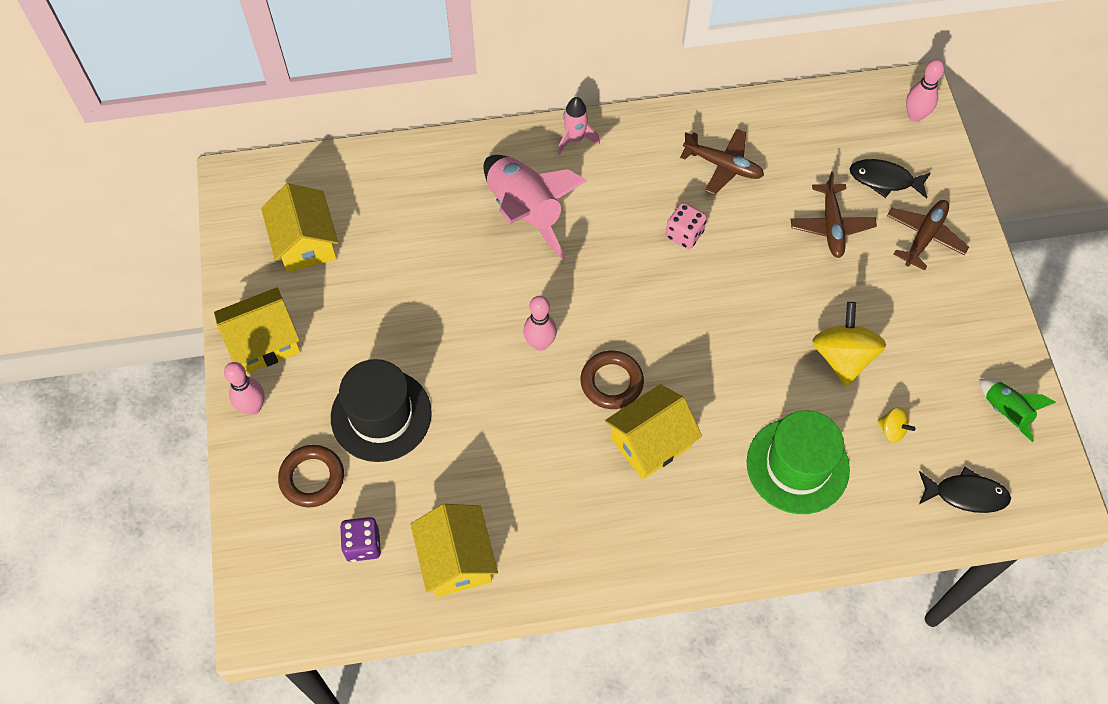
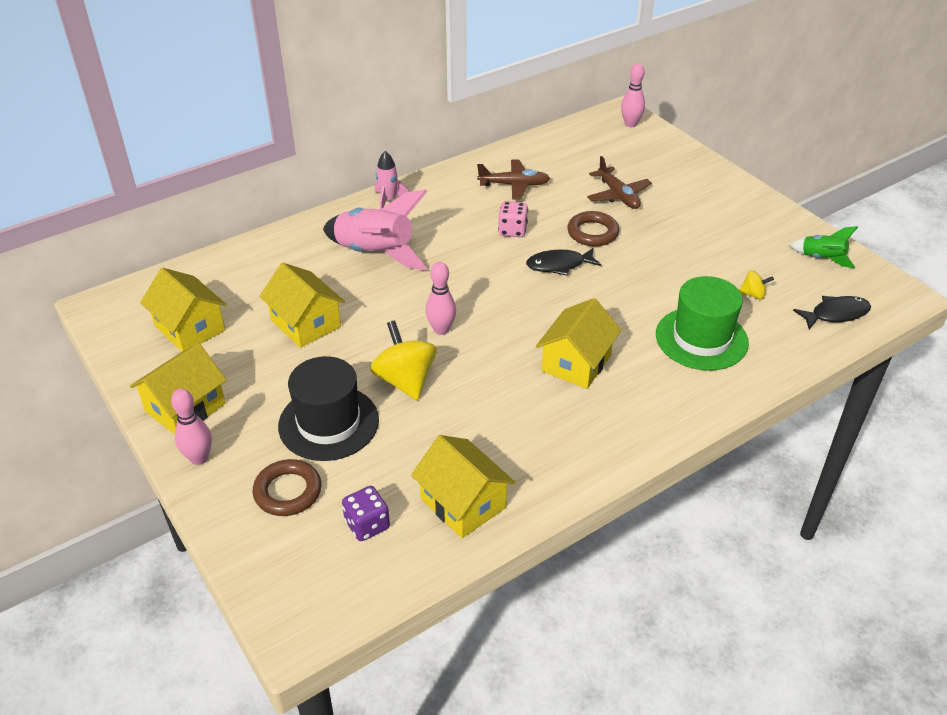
camera: 25 degrees left, 20 degrees down
brown ring [580,351,644,409] -> brown ring moved to [567,211,619,246]
yellow spinning top [812,302,886,386] -> yellow spinning top moved to [370,320,437,400]
black fish [850,159,931,199] -> black fish moved to [526,248,601,276]
brown plane [887,200,969,271] -> none
none -> yellow house [259,263,345,348]

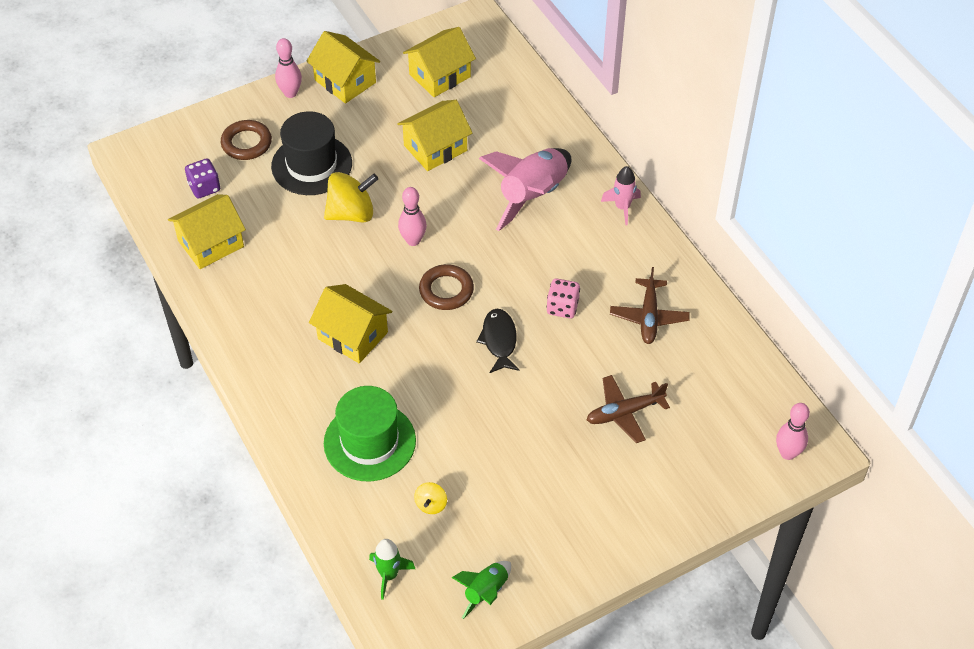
camera: 95 degrees right, 10 degrees up
brown ring [567,211,619,246] -> brown ring moved to [419,264,474,310]
black fish [793,296,871,329] -> green rocket [369,539,415,600]

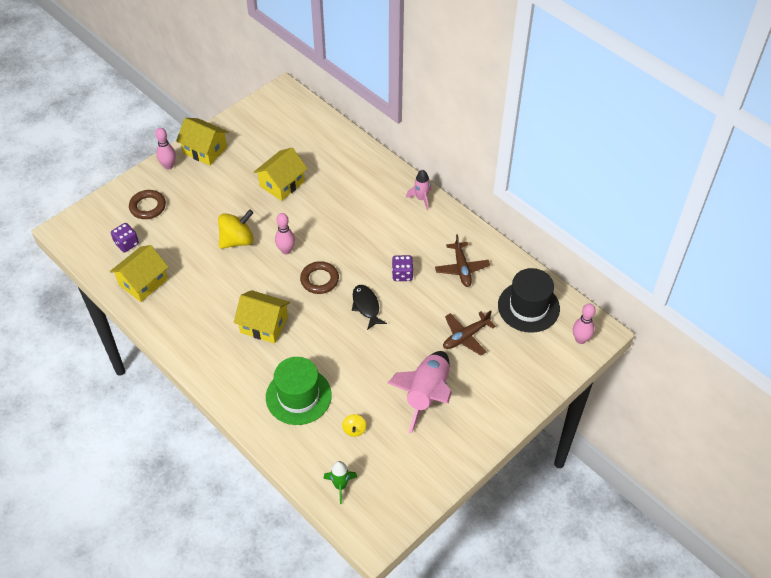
camera: 15 degrees left, 0 degrees up
black hat [271,111,352,195] -> black hat moved to [498,268,560,333]
yellow house [403,27,476,97] -> none
green rocket [451,561,511,619] -> none
pink rocket [479,148,571,231] -> pink rocket moved to [388,351,452,433]
pink dice [546,278,580,318] -> purple dice [392,255,413,281]

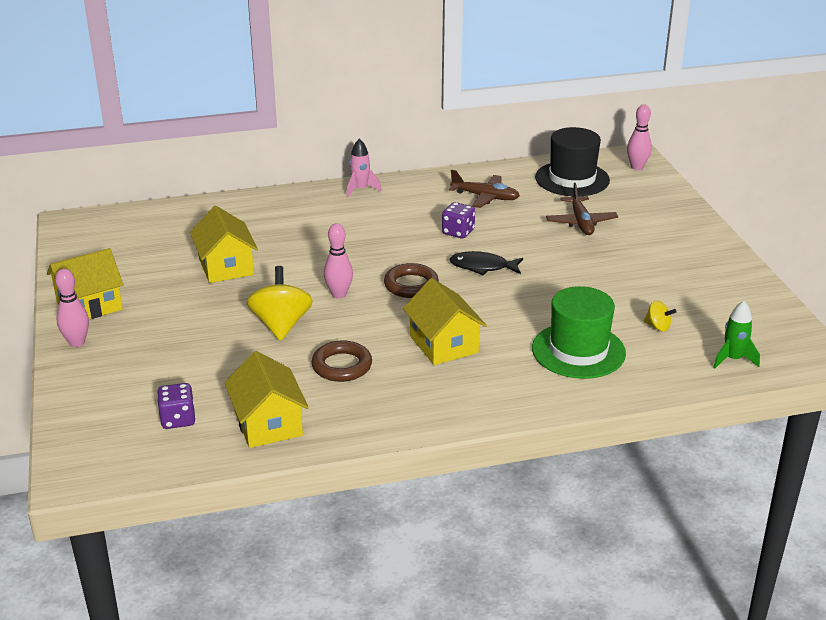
camera: 60 degrees left, 20 degrees down
brown ring [129,190,166,219] -> brown ring moved to [311,341,372,382]
yellow house [234,290,290,343] -> yellow house turned 75 degrees counterclockwise [403,278,487,365]
pink rocket [388,351,452,433] -> none

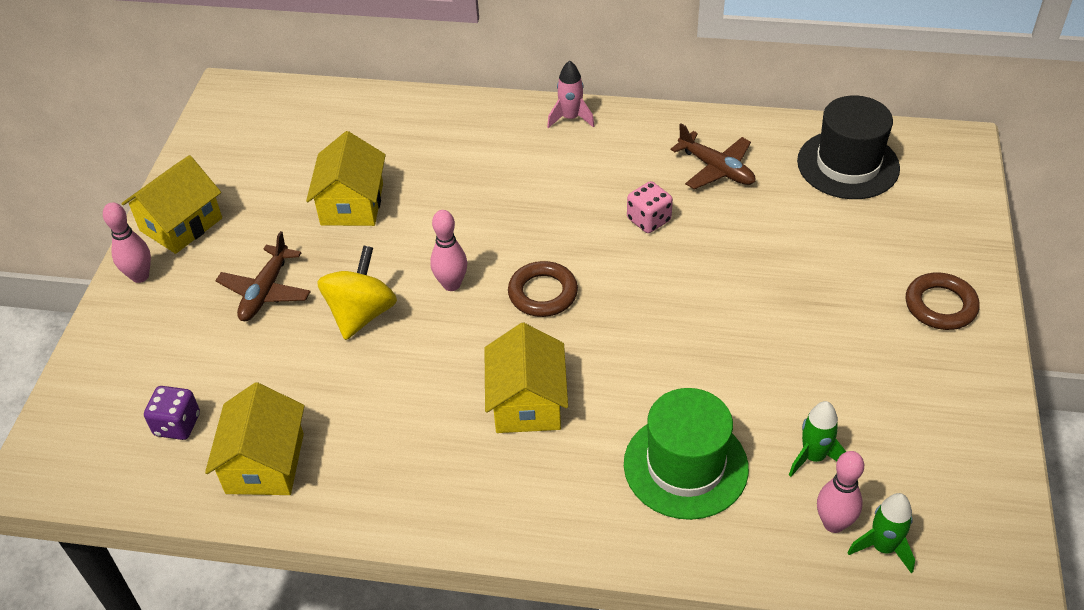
camera: 25 degrees right, 15 degrees up
yellow house [47,248,124,319] -> yellow house turned 45 degrees counterclockwise [121,155,222,254]
brown ring [311,341,372,382] -> brown ring moved to [906,273,980,330]
purple dice [442,202,475,239] -> pink dice [627,181,673,233]
black fish [450,251,523,275] -> none
brown plane [546,183,618,235] -> brown plane moved to [215,231,311,321]
pink bowling pin [627,105,652,170] -> pink bowling pin moved to [817,451,864,533]
yellow spinning top [644,300,677,332] -> green rocket [789,401,846,477]

